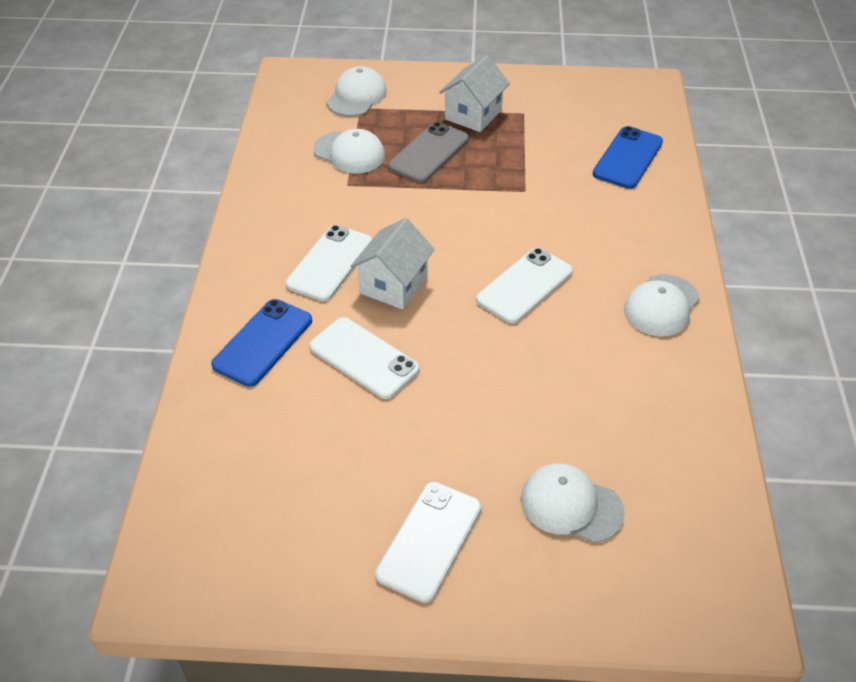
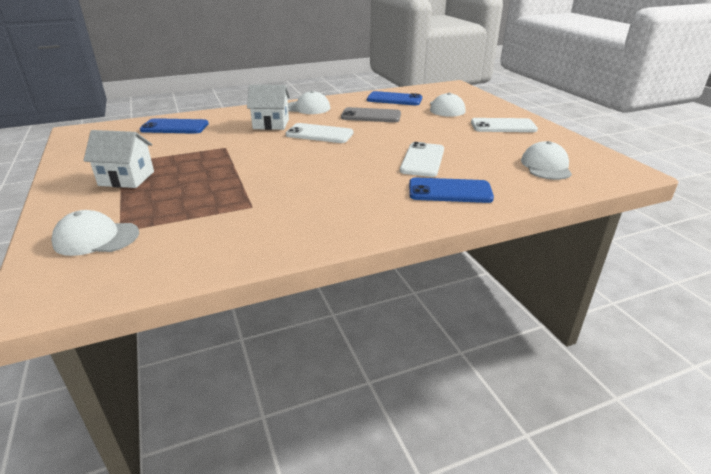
camera: 115 degrees left, 15 degrees down
white phone [285,225,372,301] -> none
white cap [313,129,385,174] -> white cap moved to [521,141,572,180]
white house [351,218,435,309] -> white house moved to [247,85,290,130]
grey phone [388,122,469,183] -> grey phone moved to [341,107,401,122]
none -> blue phone [367,91,422,105]

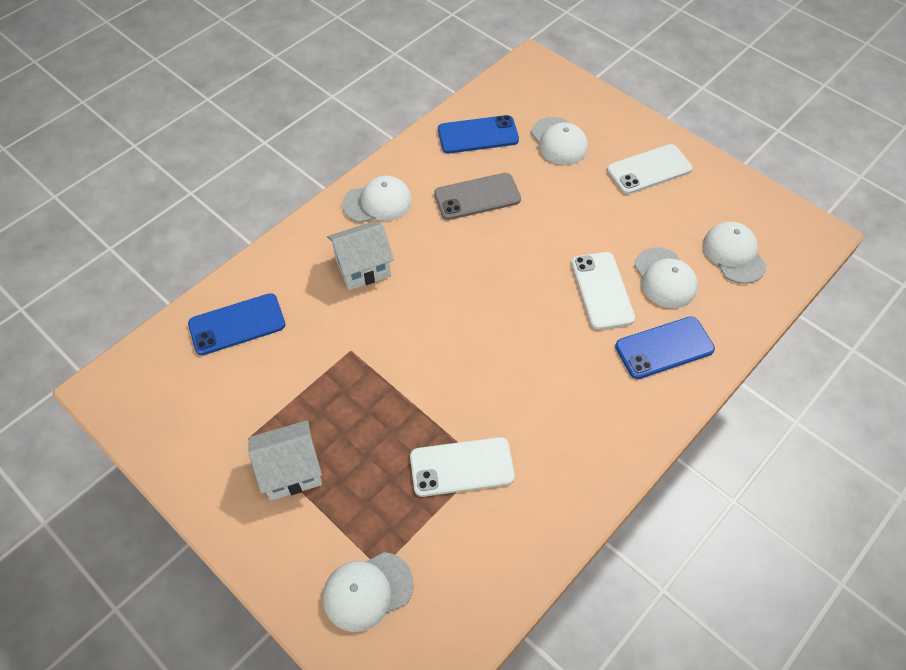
camera: 25 degrees left, 25 degrees up
white phone [286,123,353,143] -> white phone moved to [410,437,515,497]
none -> white cap [634,247,698,308]

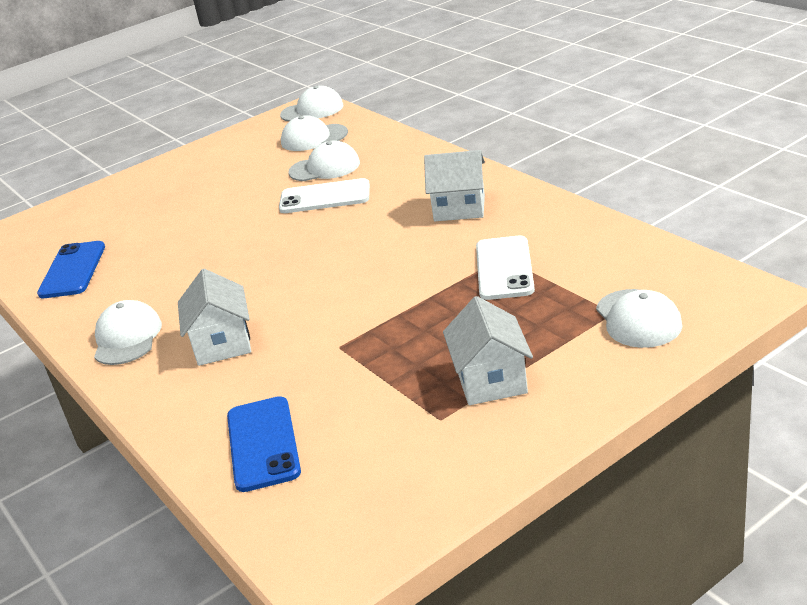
camera: 75 degrees left, 25 degrees down
grey phone [434,173,521,220] -> none
white cap [531,117,588,165] -> white cap moved to [280,86,344,122]
white phone [607,144,692,194] -> none
blue phone [615,316,715,379] -> none
none -> white house [424,150,485,221]

